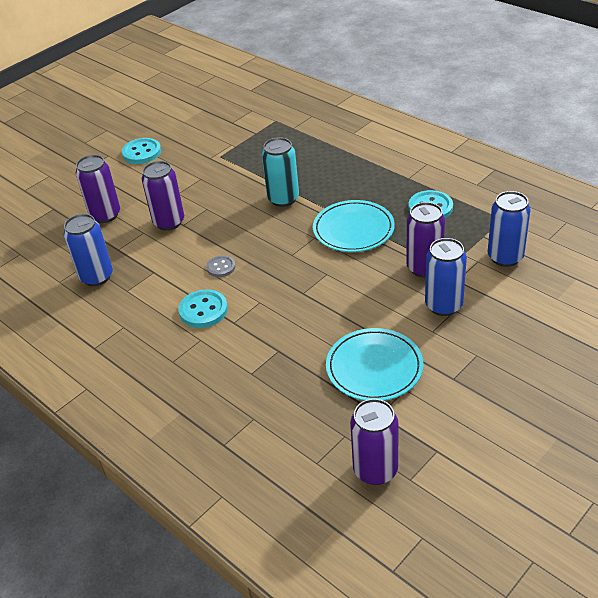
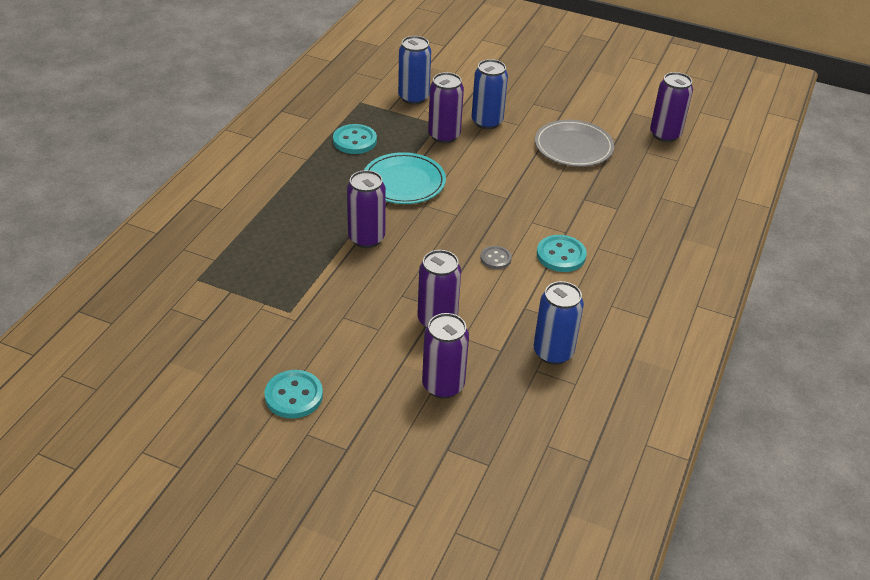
camera: 115 degrees left, 0 degrees up
turquoise can [262,137,299,207] -> purple can [347,170,386,248]
turquoise plate [326,328,423,401] -> grey plate [535,120,614,167]

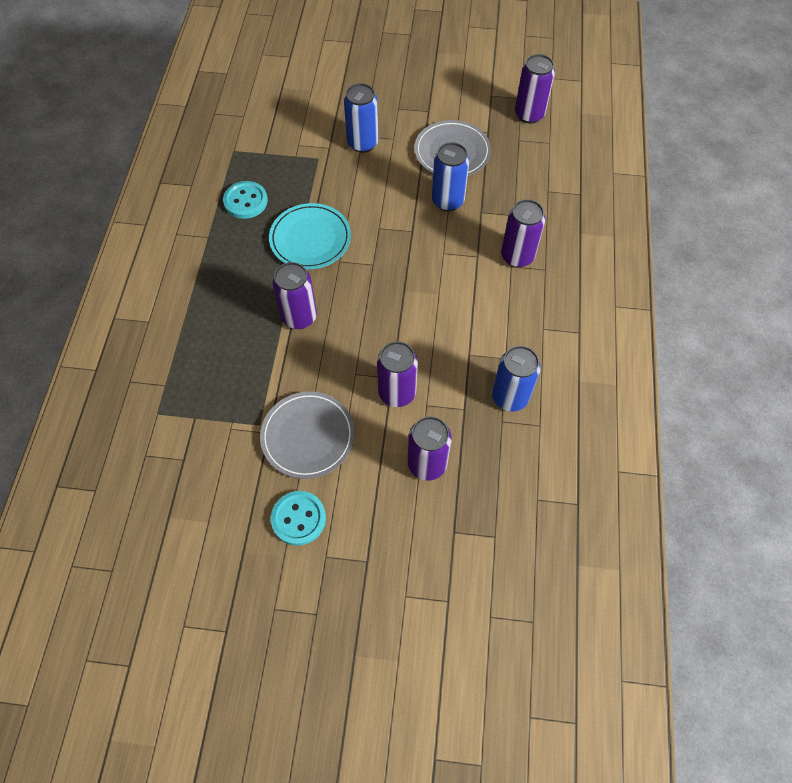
camera: 15 degrees left, 20 degrees up
blue can [398,36,431,105] -> blue can moved to [432,142,469,211]
purple can [428,72,464,143] -> purple can moved to [501,199,545,268]
grey button [480,246,512,269] -> none
turquoise button [537,235,587,272] -> none
none -> grey plate [260,392,355,479]

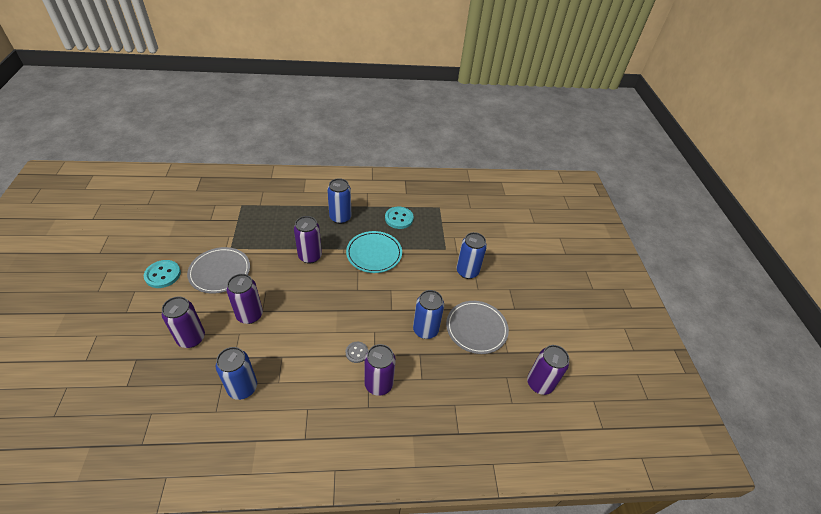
camera: 75 degrees right, 15 degrees down
none -> blue can [327,178,351,224]
none -> grey button [346,342,368,363]

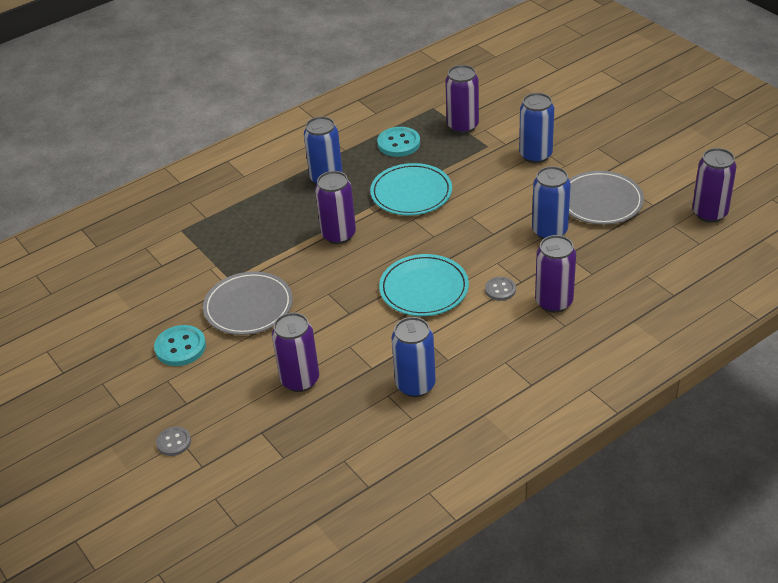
camera: 25 degrees left, 5 degrees down
purple can [226,274,263,324] -> purple can moved to [445,65,479,134]
none -> grey button [156,427,191,456]
none -> turquoise plate [379,254,469,316]

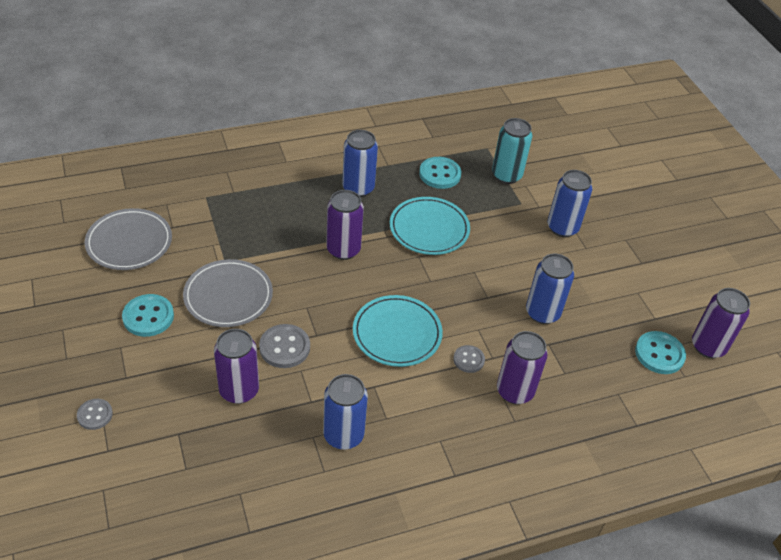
camera: 10 degrees right, 5 degrees up
purple can [445,65,479,134] -> turquoise can [492,118,532,184]
grey plate [569,171,644,225] -> grey plate moved to [85,208,172,270]
none -> grey button [259,324,310,368]
none -> turquoise button [635,331,686,374]

